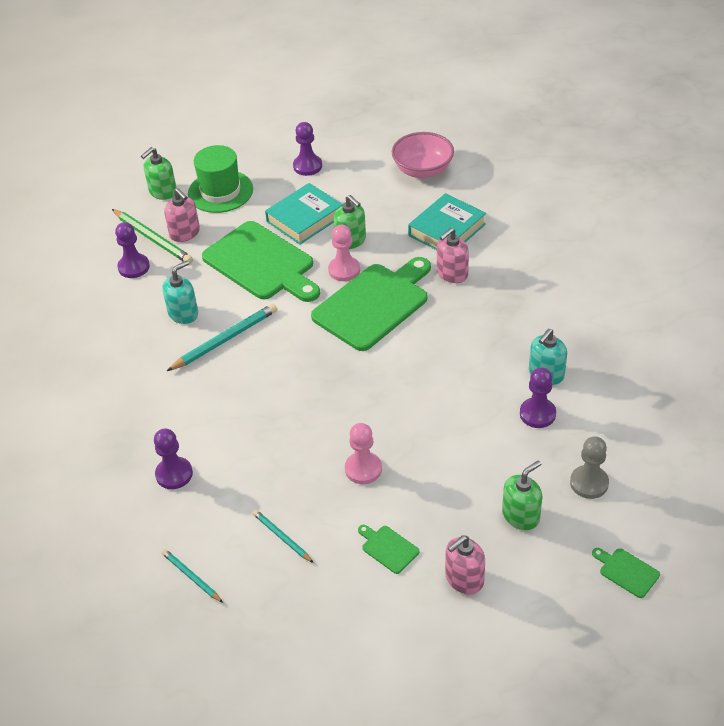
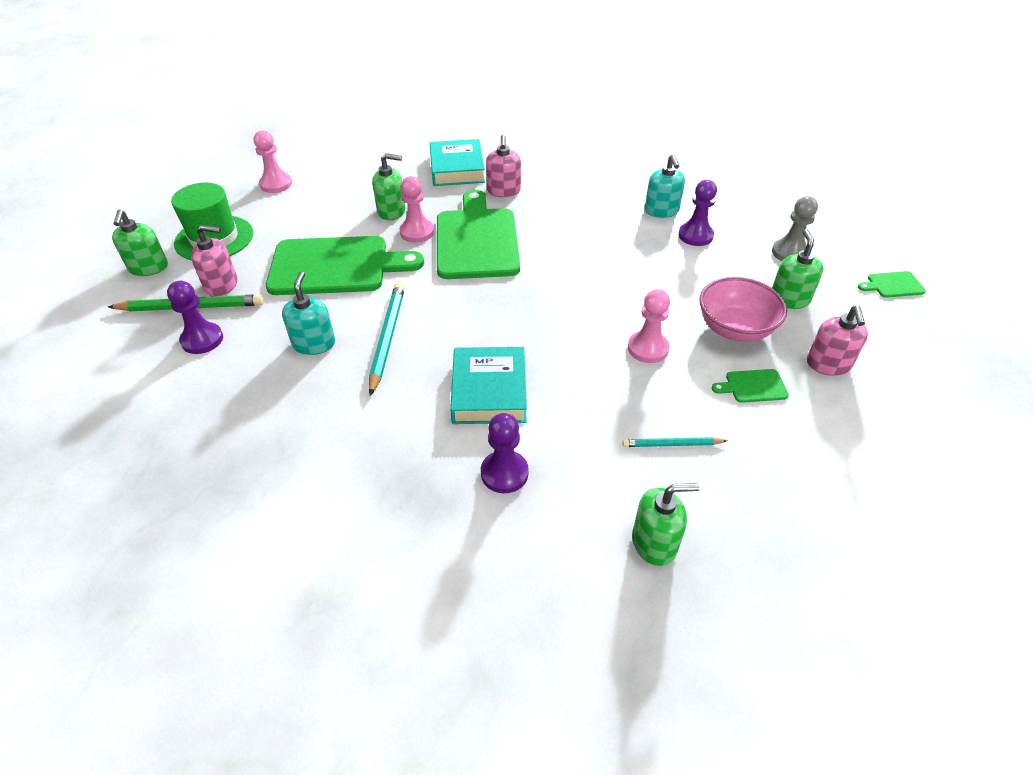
camera: 50 degrees left, 0 degrees up
turquoise pencil [161,549,223,603] -> green soap dispenser [632,483,700,566]
turquoise book [265,183,343,245] -> turquoise book moved to [450,347,527,424]
purple pawn [293,122,322,176] -> pink pawn [253,130,292,193]
pink bowl [392,132,454,179] -> pink bowl moved to [699,277,787,342]

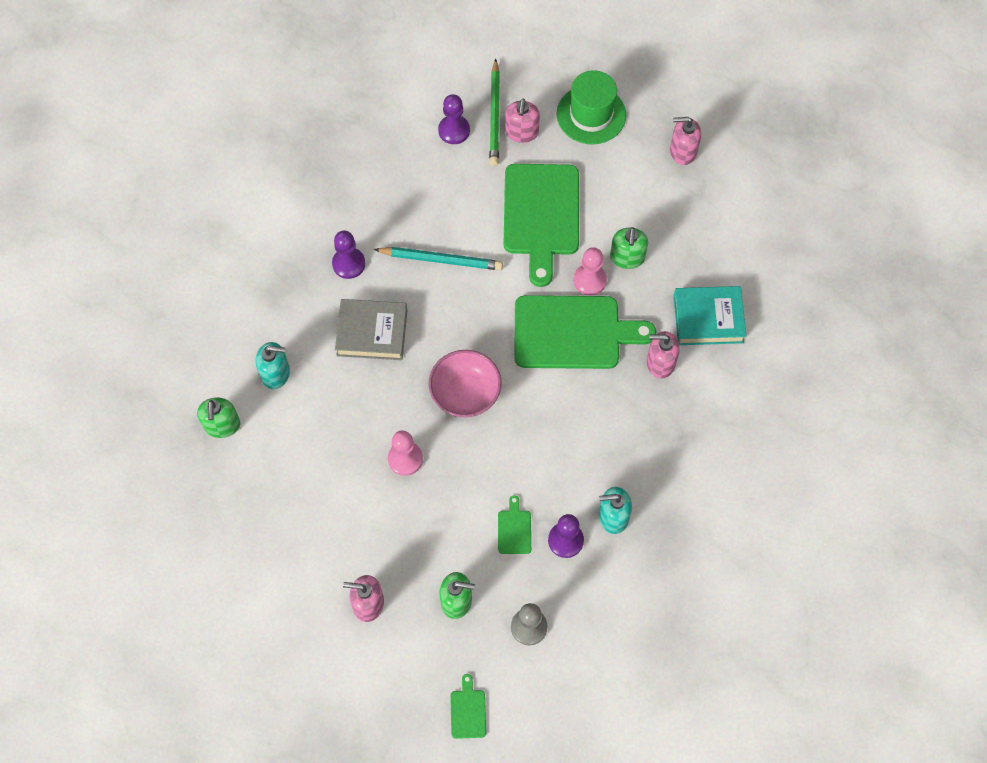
camera: 95 degrees right, 20 degrees up
green soap dispenser [112,209,168,276] -> none
pink pawn [253,130,292,193] -> pink soap dispenser [670,117,701,165]
turquoise soap dispenser [282,271,335,355] -> turquoise soap dispenser moved to [256,342,290,389]
turquoise book [450,347,527,424] -> grey book [335,299,407,360]
purple pawn [481,413,529,493] -> purple pawn moved to [332,231,365,279]
turquoise pencil [622,437,727,447] -> none
pink bowl [699,277,787,342] -> pink bowl moved to [429,350,502,417]
green cutting board [712,369,789,403] -> green cutting board moved to [498,495,531,554]

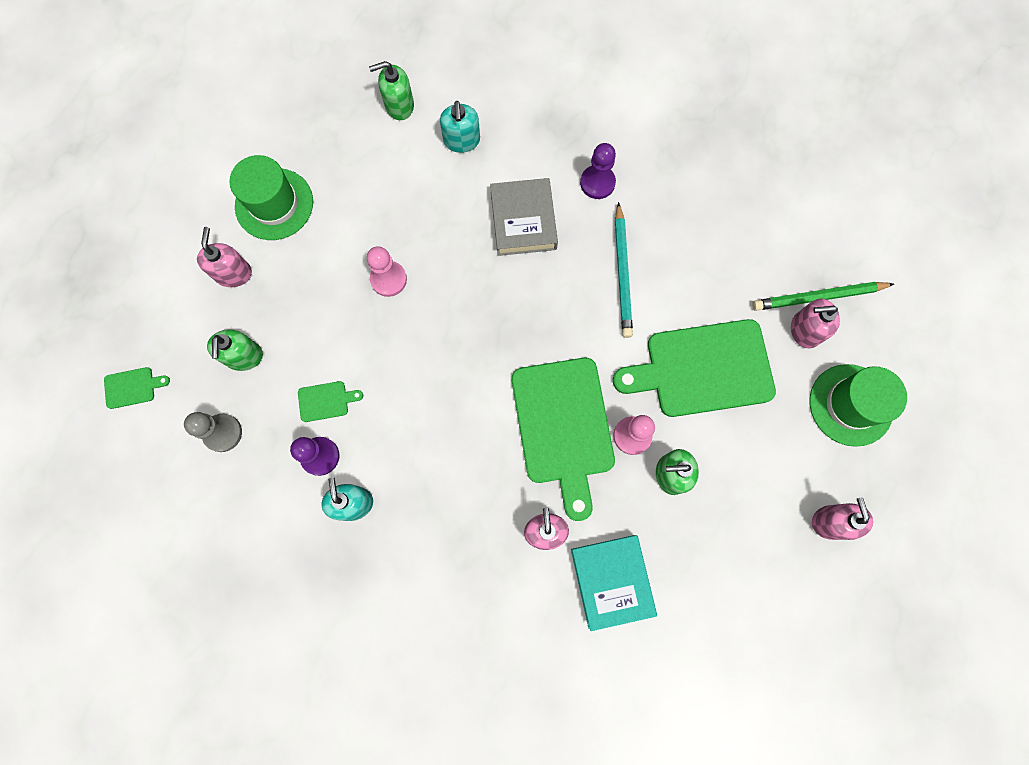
camera: 80 degrees right, 10 degrees up
pink bowl [429,350,502,417] -> none
purple pawn [438,94,470,144] -> none
none -> green hat [230,155,313,240]

